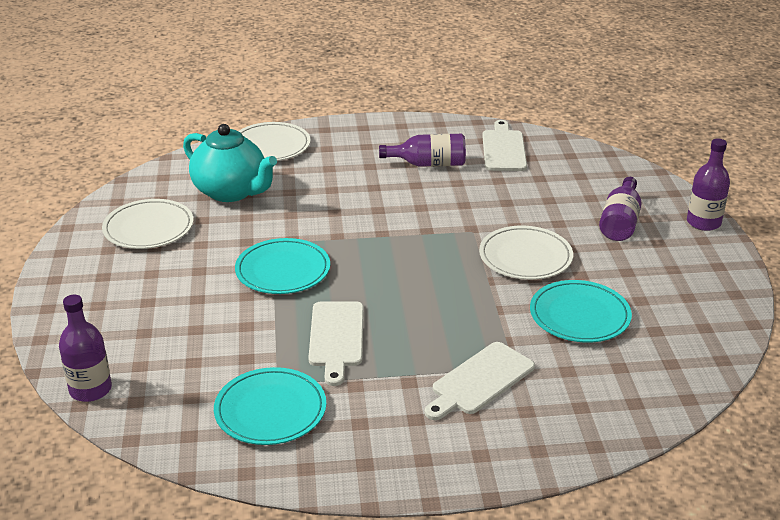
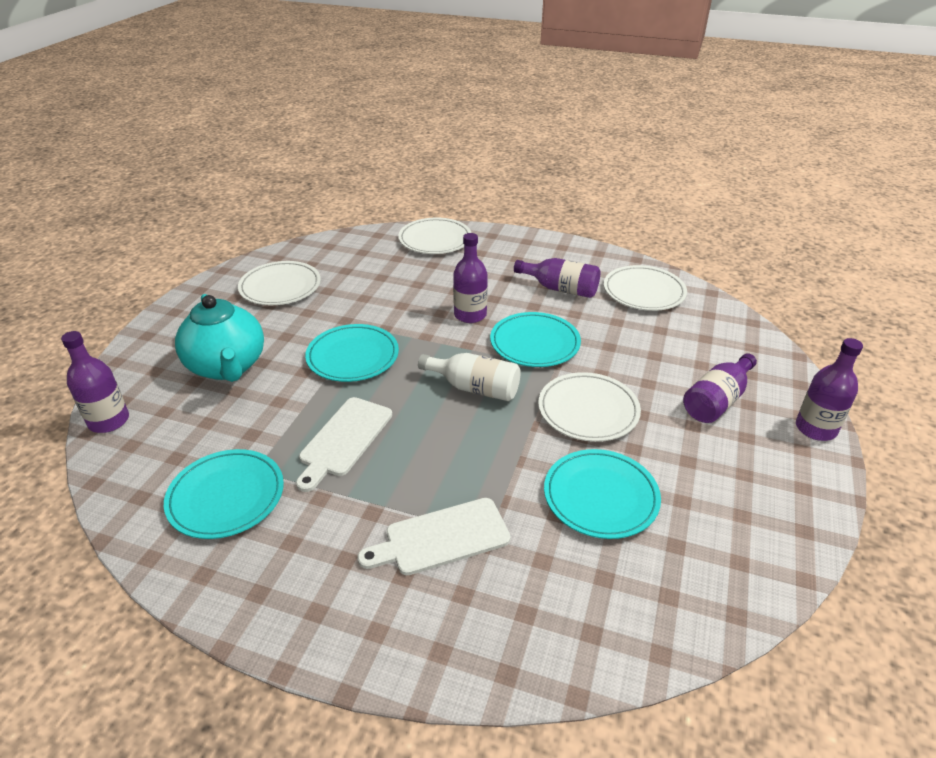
camera: 25 degrees right, 5 degrees up
turquoise teapot [183,124,277,202] -> turquoise teapot moved to [175,294,264,382]
white cutting board [482,120,527,171] -> white plate [604,265,687,311]
none -> white bottle [418,353,521,401]
none -> purple bottle [453,233,488,323]
none -> turquoise plate [490,312,581,367]

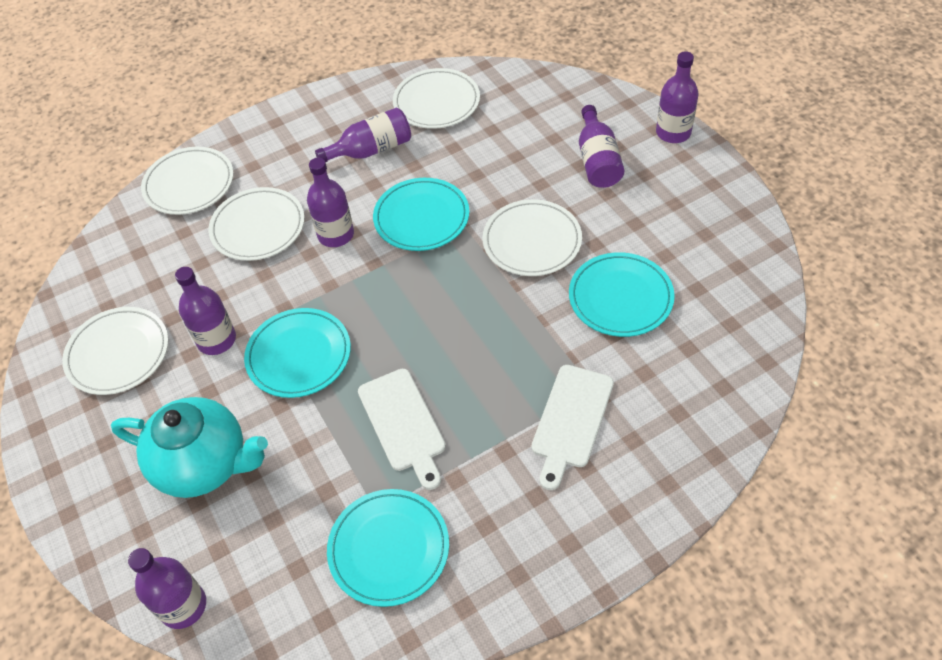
camera: 45 degrees left, 15 degrees up
white bottle [418,353,521,401] -> none
none -> purple bottle [175,267,236,355]
none -> white plate [208,187,305,261]

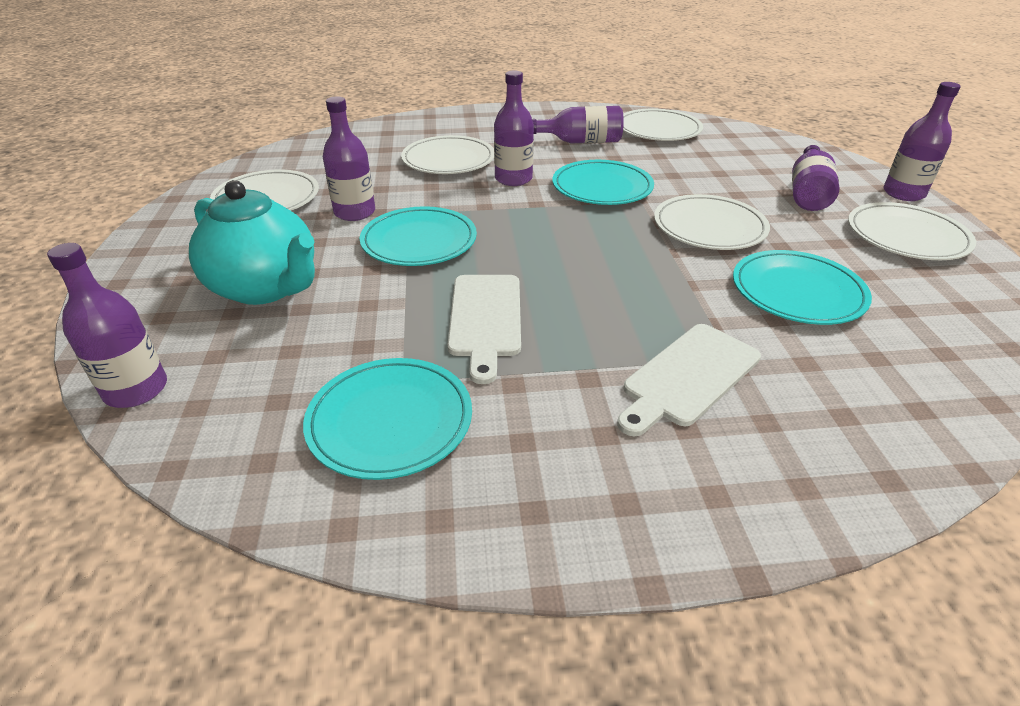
camera: 20 degrees right, 15 degrees down
white plate [141,147,234,215] -> white plate moved to [848,202,976,260]

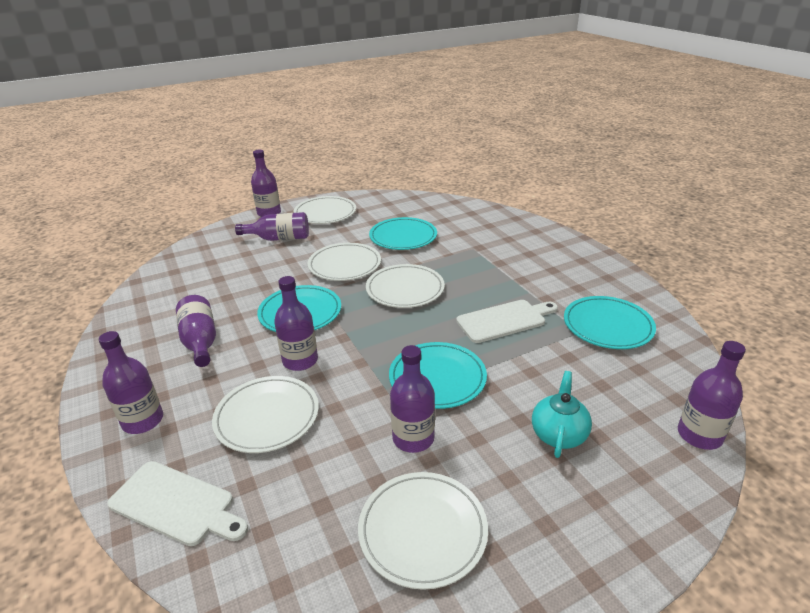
camera: 110 degrees left, 5 degrees down
turquoise teapot [189,180,315,305] -> turquoise teapot [532,371,592,458], size x0.59
white cutting board [617,324,761,436] -> white cutting board moved to [107,461,248,546]
white plate [623,109,703,141] -> white plate moved to [366,264,445,308]
none -> purple bottle [98,331,163,434]

